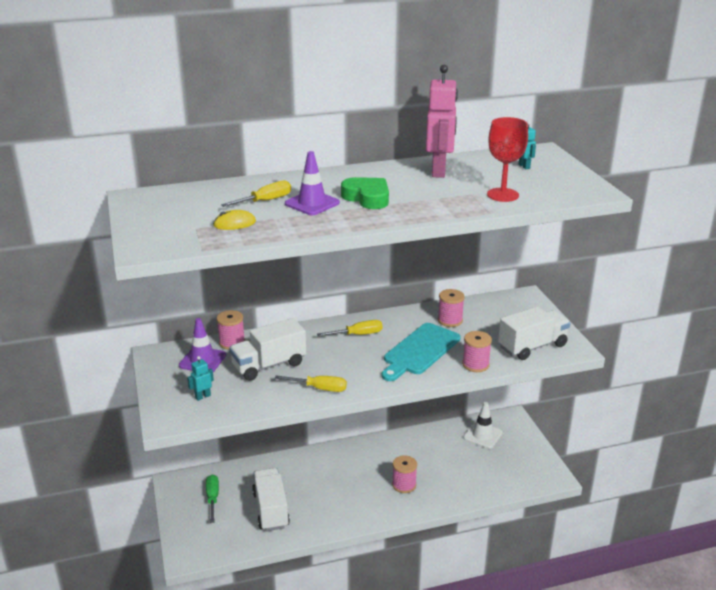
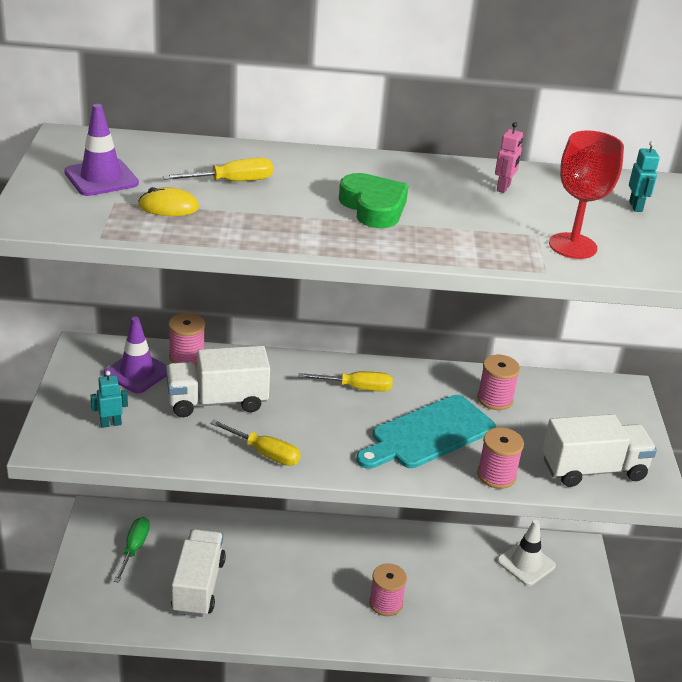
camera: 15 degrees right, 5 degrees up
purple traffic cone [285,151,340,215] -> purple traffic cone moved to [64,104,139,196]
pink robot [426,65,458,178] -> pink robot [495,122,523,193], size x0.45

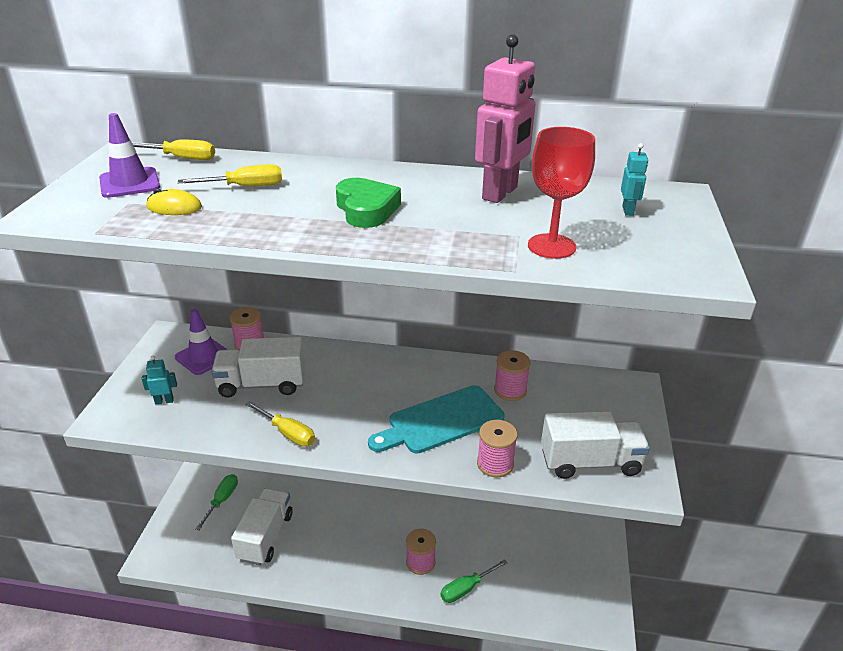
camera: 10 degrees right, 0 degrees up
yellow screwdriver [299,371,393,392] -> yellow screwdriver moved to [132,140,215,160]
pink robot [495,122,523,193] -> pink robot [475,34,535,203], size x2.24
white traffic cone [497,520,556,586] -> none
none -> green screwdriver [441,559,507,603]

